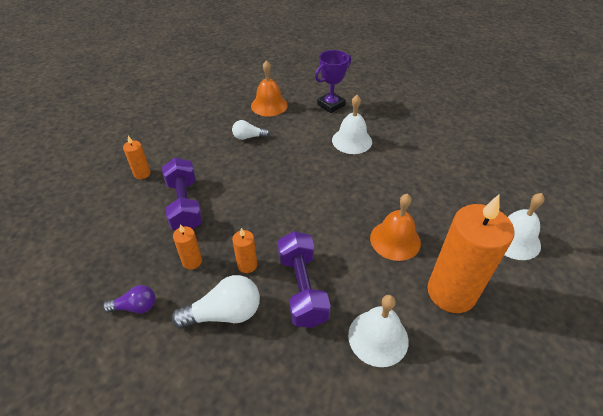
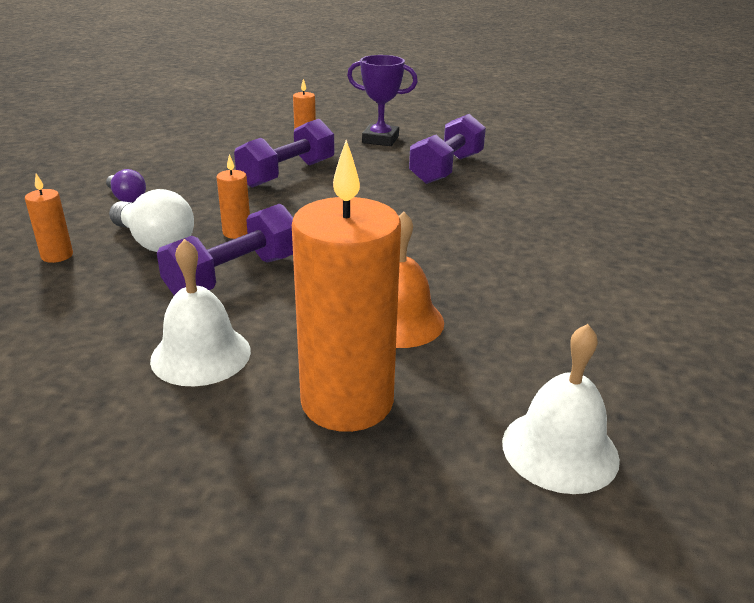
camera: 55 degrees right, 15 degrees down
orange candle [173,224,202,270] -> orange candle moved to [25,174,73,263]
white light bulb [232,120,270,140] -> purple dumbbell [409,114,486,184]
orange bell [251,60,288,116] -> none
purple trophy [315,50,351,113] -> purple trophy moved to [347,55,418,146]
white bell [332,95,372,154] -> none

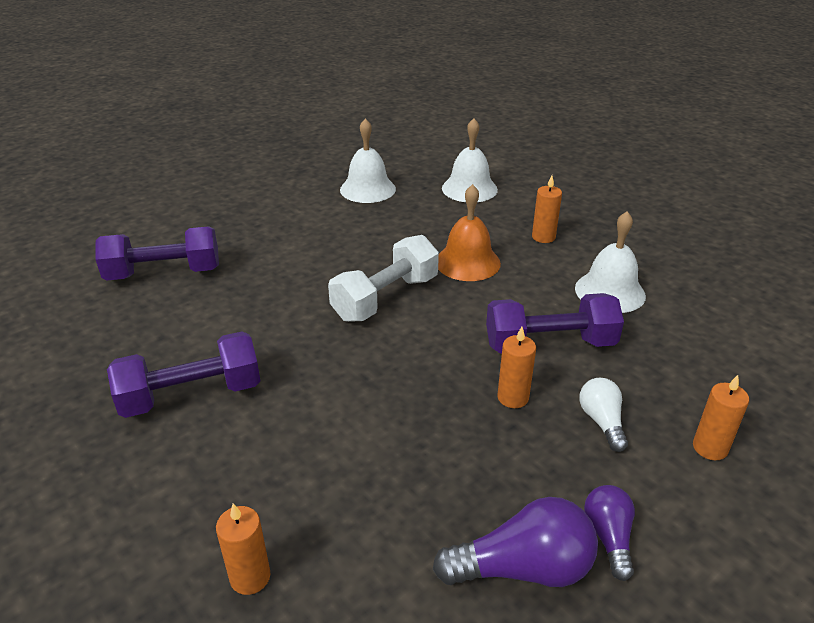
camera: 140 degrees left, 5 degrees up
white light bulb [109,189,194,252] -> white light bulb [579,378,628,452], size x0.61
purple dumbbell [234,119,334,188] -> purple dumbbell moved to [96,227,219,281]
orange candle [292,140,401,432] -> orange candle [532,176,562,243], size x0.44
purple trophy [347,55,418,146] -> none
none -> white dumbbell [328,235,439,322]
none -> white bell [340,118,396,203]
none -> purple light bulb [433,497,598,587]

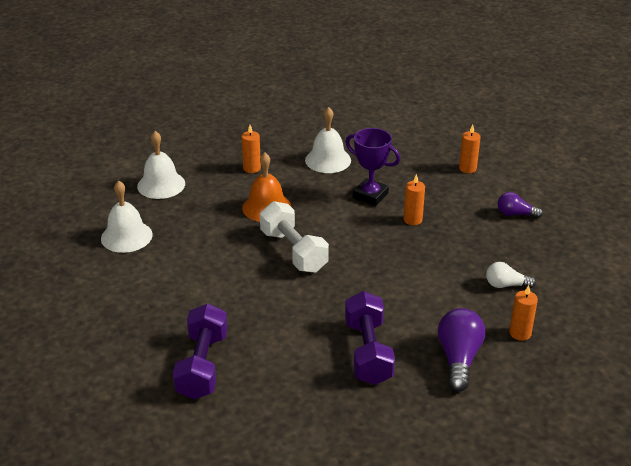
camera: 75 degrees left, 0 degrees up
purple light bulb [433,497,598,587] -> purple light bulb moved to [438,308,485,392]
purple dumbbell [486,293,624,354] -> purple trophy [345,128,400,206]
white light bulb [579,378,628,452] -> white light bulb moved to [486,262,536,288]

